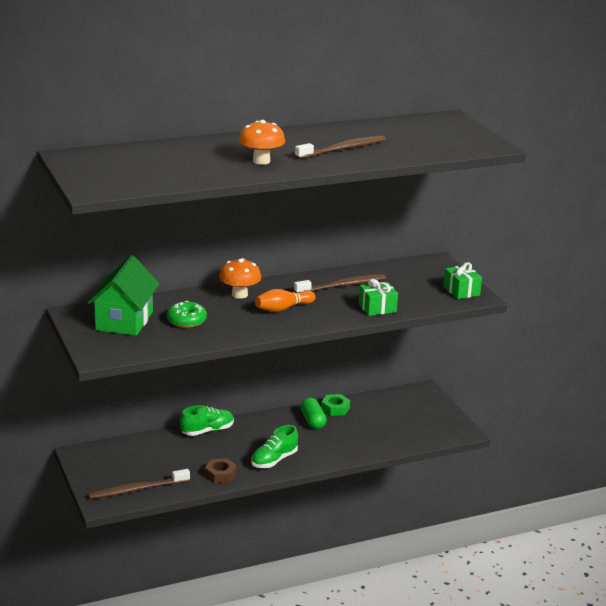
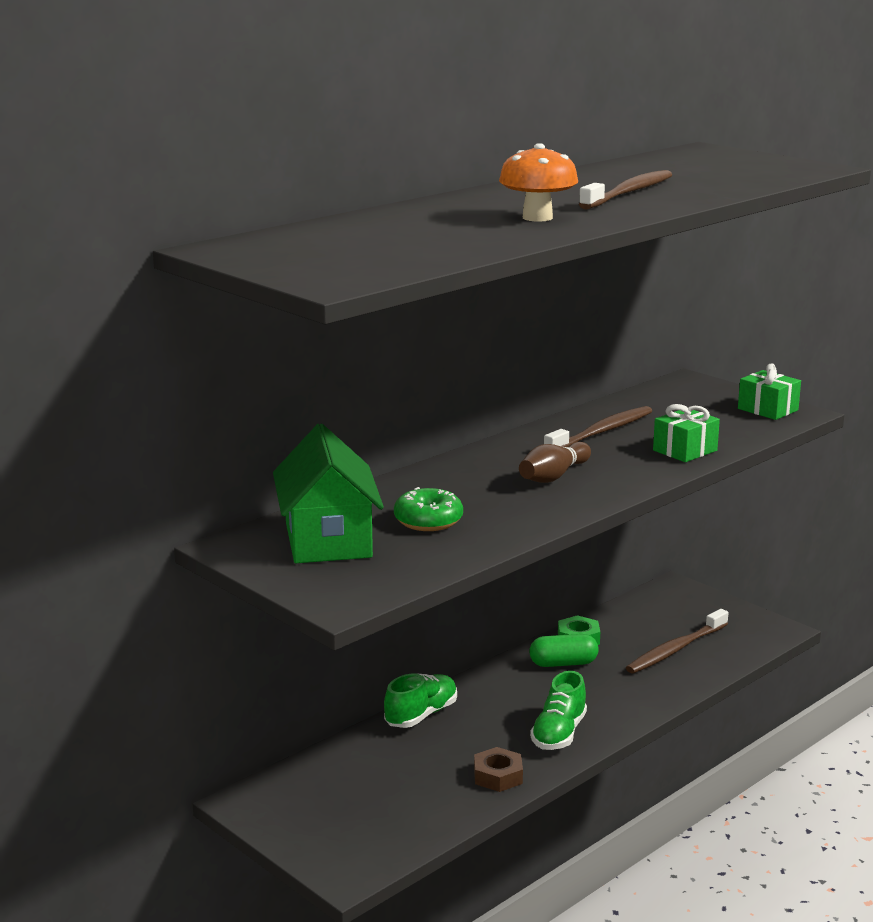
camera: 20 degrees left, 5 degrees down
brown toothbrush [88,469,190,499] -> brown toothbrush moved to [626,609,728,673]
orange mushroom [219,258,261,299] -> none
orange bowling pin [255,289,316,312] -> brown bowling pin [519,442,591,483]
green capsule [300,398,327,429] -> green capsule turned 60 degrees counterclockwise [529,634,599,667]

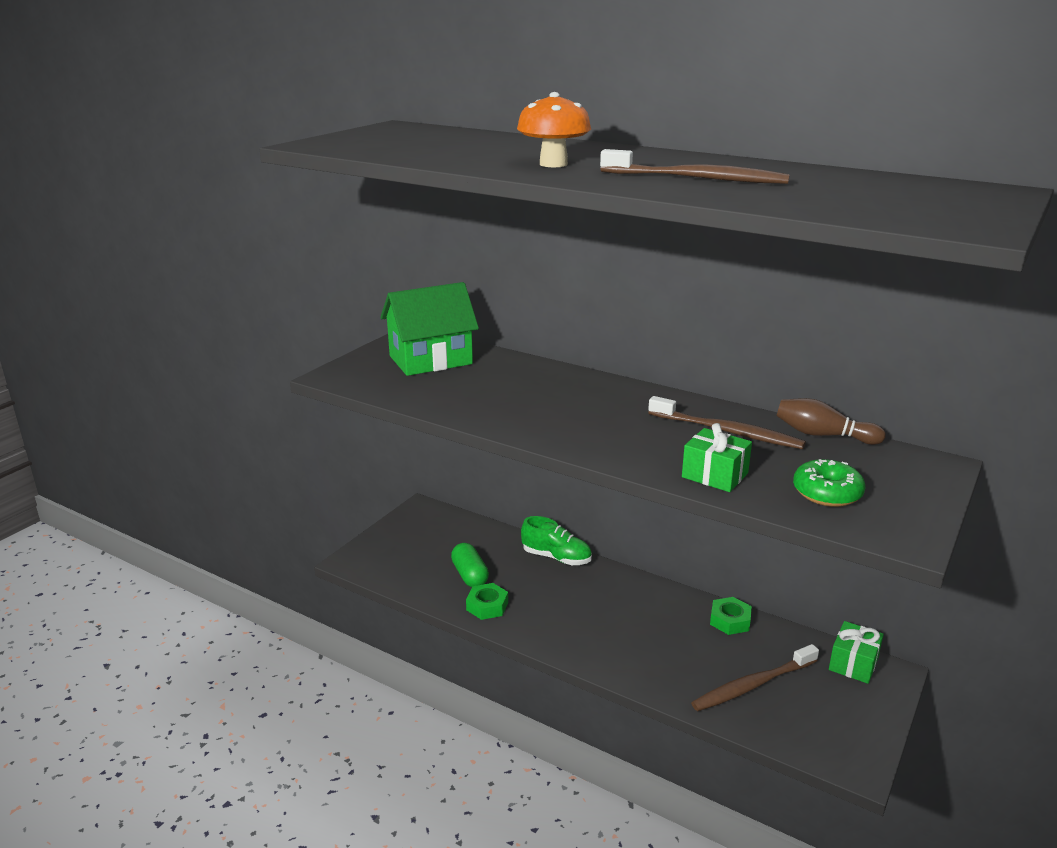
camera: 75 degrees right, 5 degrees up
green donut [394,487,463,531] -> green donut moved to [793,459,866,507]
brown nut [474,747,523,792] -> green nut [466,583,508,620]
brown bowling pin [519,442,591,483] -> brown bowling pin moved to [776,398,886,445]
green capsule [529,634,599,667] -> green capsule moved to [451,543,489,587]
green shoe [530,671,587,750] -> none
brown toothbrush [626,609,728,673] -> brown toothbrush turned 60 degrees counterclockwise [691,644,819,711]
green gift [738,364,801,420] -> green gift moved to [829,621,884,684]

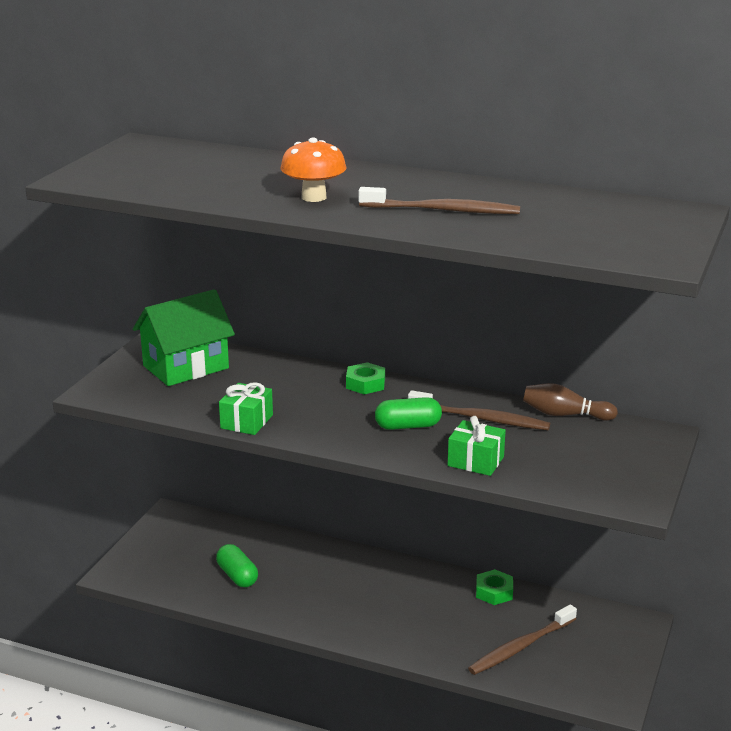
camera: 10 degrees left, 0 degrees up
green nut [466,583,508,620] -> green nut moved to [346,362,385,394]
green shoe [521,516,592,565] -> none
green donut [793,459,866,507] -> none
green gift [829,621,884,684] -> green gift moved to [219,382,273,435]
none -> green capsule [375,397,442,430]

